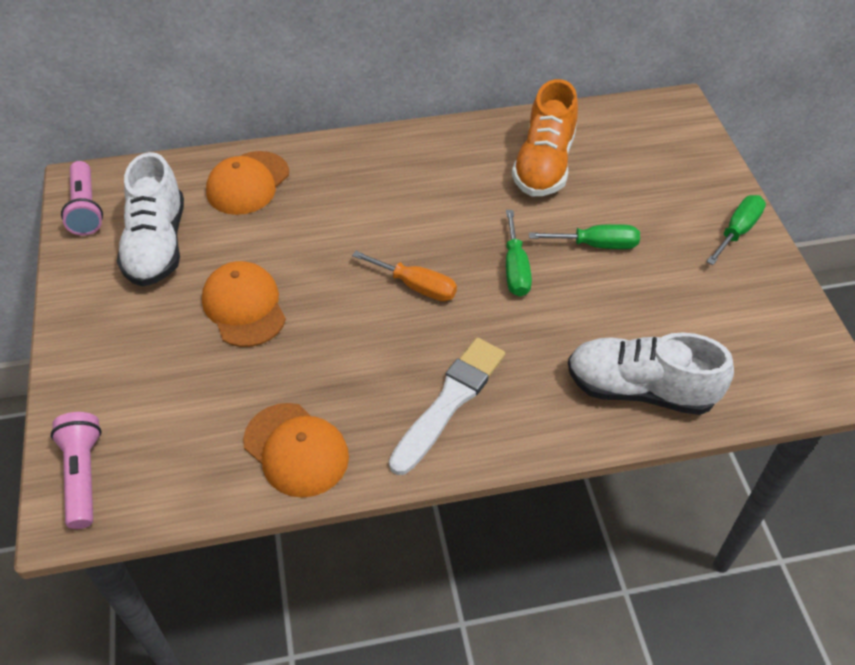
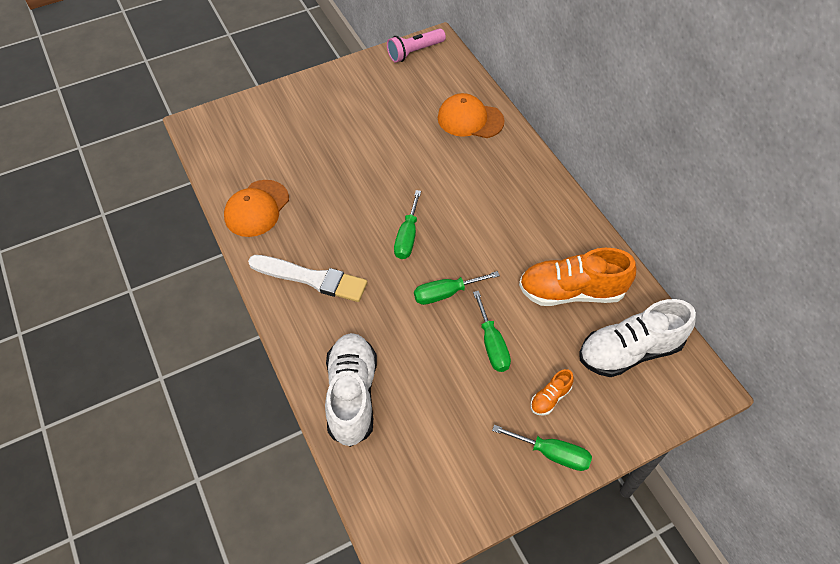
camera: 75 degrees right, 5 degrees up
pink flashlight [51,412,102,529] -> none
white shoe [117,152,184,286] -> white shoe moved to [579,299,696,377]
orange cap [202,261,286,347] -> none
orange screwdriver [352,251,457,301] -> green screwdriver [394,190,421,259]
none -> orange shoe [531,369,574,416]

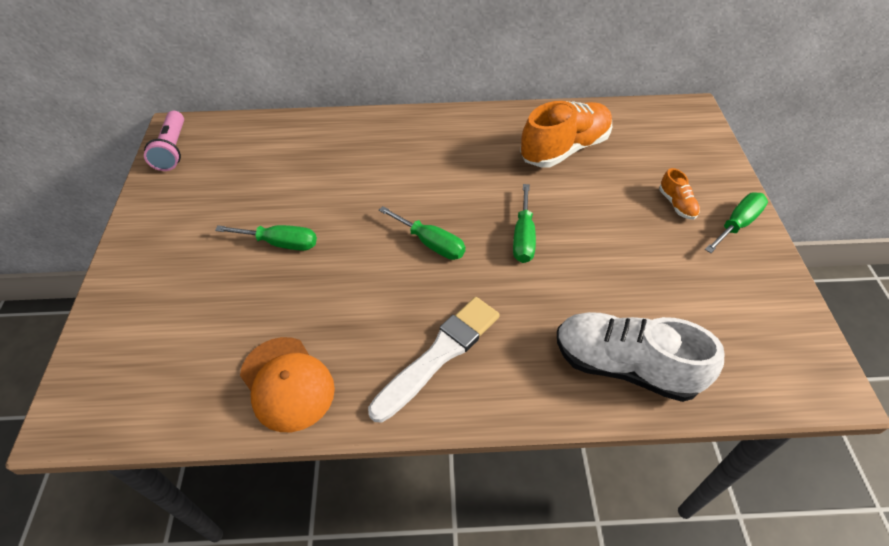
camera: 65 degrees left, 5 degrees down
orange cap [438,93,504,138] -> none
green screwdriver [473,291,511,372] -> green screwdriver moved to [215,225,317,251]
orange shoe [519,248,636,306] -> orange shoe turned 150 degrees counterclockwise [520,101,612,167]
white shoe [579,299,696,377] -> none

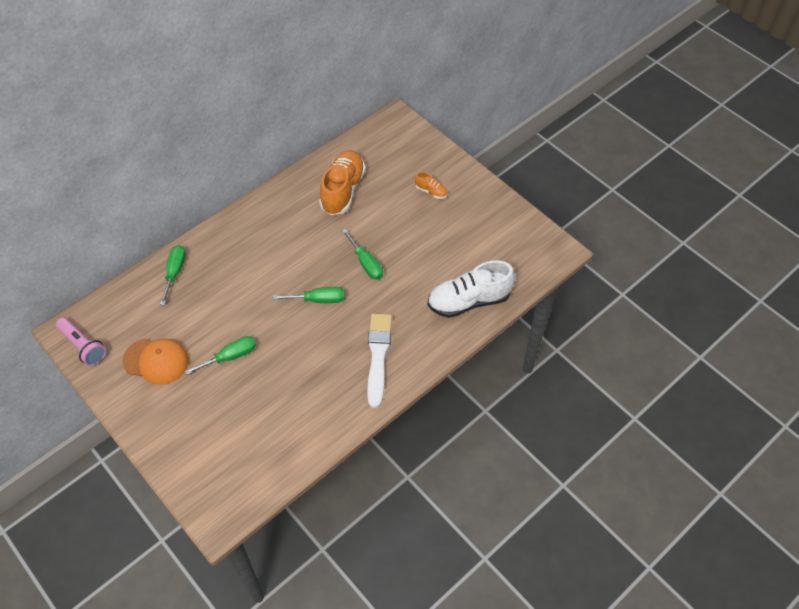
camera: 40 degrees left, 5 degrees up
orange cap [240,337,335,432] -> orange cap moved to [123,338,189,385]
green screwdriver [705,192,768,253] -> green screwdriver moved to [160,245,186,305]

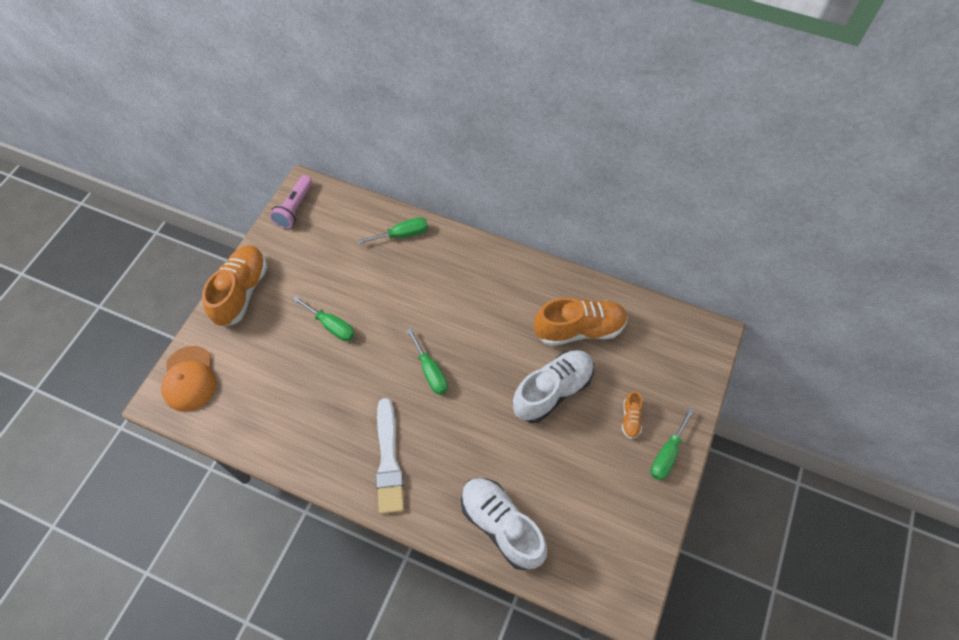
camera: 65 degrees right, 5 degrees up
orange cap [123,338,189,385] -> orange cap moved to [161,346,216,412]
green screwdriver [342,229,383,280] -> green screwdriver moved to [650,408,694,480]
white brush [367,314,392,408] -> white brush turned 105 degrees clockwise [376,398,404,514]
none -> orange shoe [202,245,267,327]
none -> white shoe [513,350,594,423]

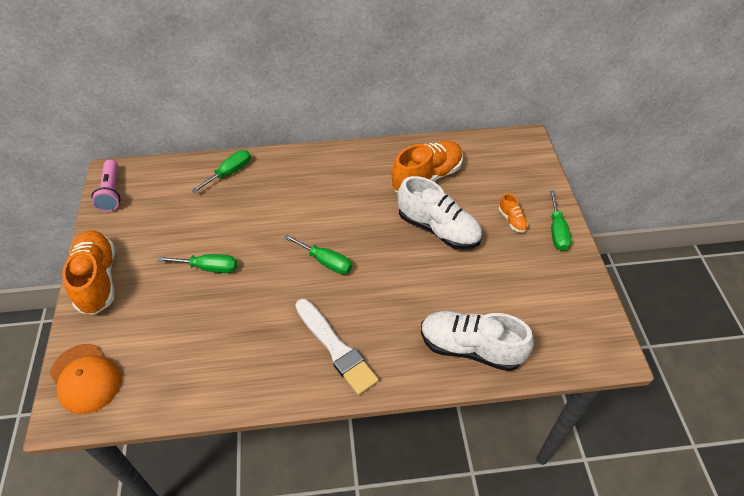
camera: 30 degrees left, 10 degrees down
white shoe [513,350,594,423] -> white shoe turned 105 degrees clockwise [398,176,482,250]

